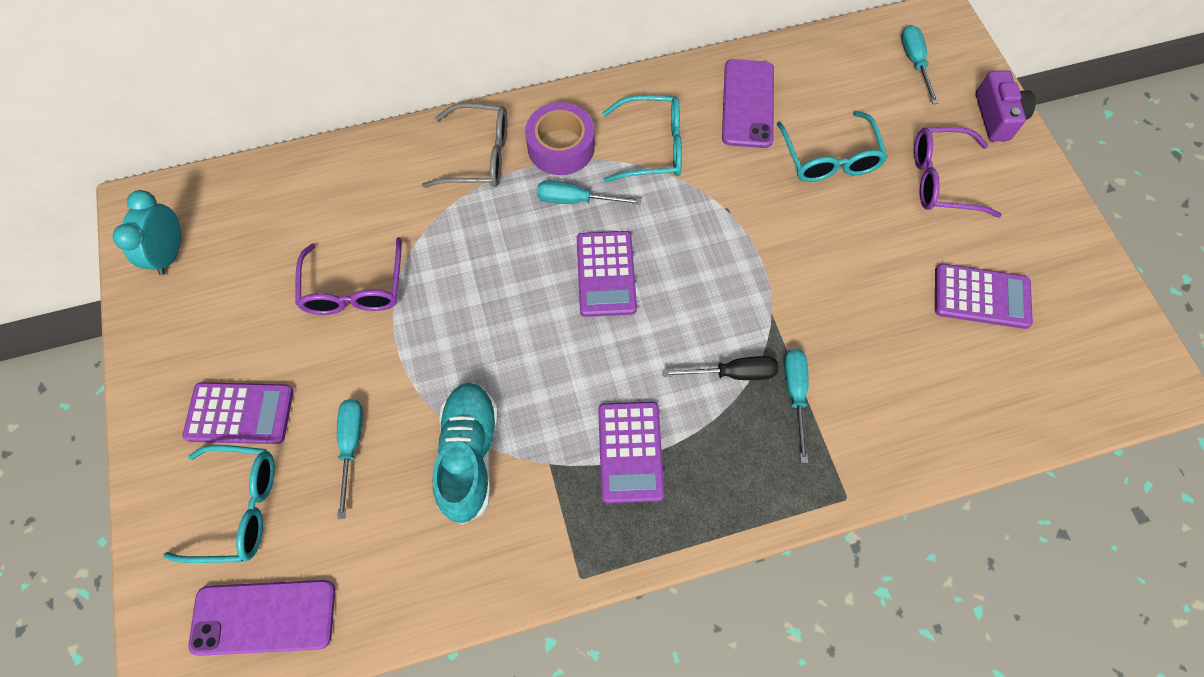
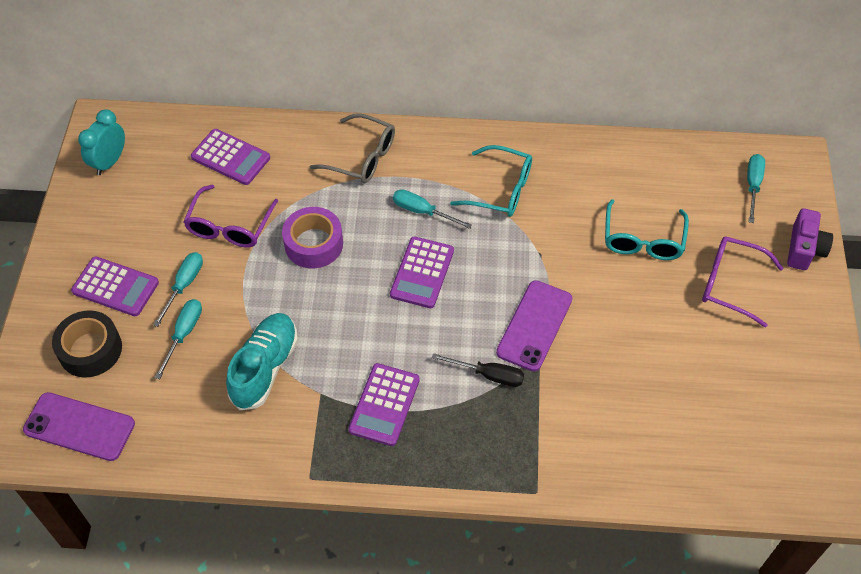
camera: 20 degrees right, 10 degrees down
turquoise glasses [163,445,275,563] -> black tape [52,310,122,378]
purple tape [525,102,595,175] -> purple tape moved to [282,207,343,269]
purple phone [722,59,774,148] -> purple phone moved to [496,280,572,371]
turquoise screwdriver [784,349,809,463] -> turquoise screwdriver moved to [153,252,203,327]
purple calculator [935,264,1033,329] -> purple calculator moved to [191,129,270,185]

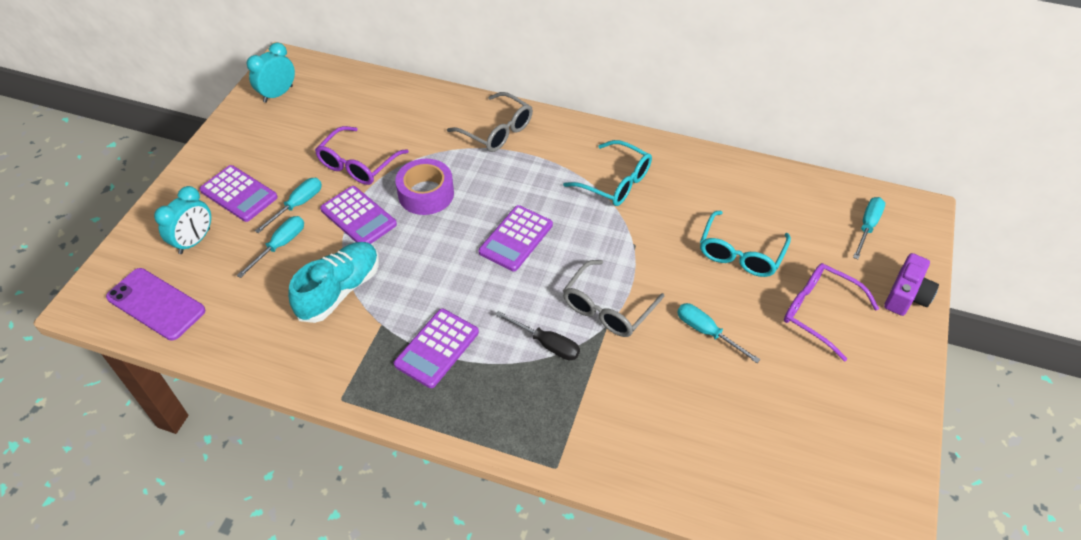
camera: 15 degrees right, 5 degrees down
black tape [52,310,122,378] -> turquoise clock [154,186,211,254]
purple calculator [191,129,270,185] -> purple calculator moved to [320,186,397,244]
turquoise screwdriver [393,189,472,229] -> turquoise screwdriver moved to [677,303,761,363]
purple phone [496,280,572,371] -> grey glasses [563,260,664,337]

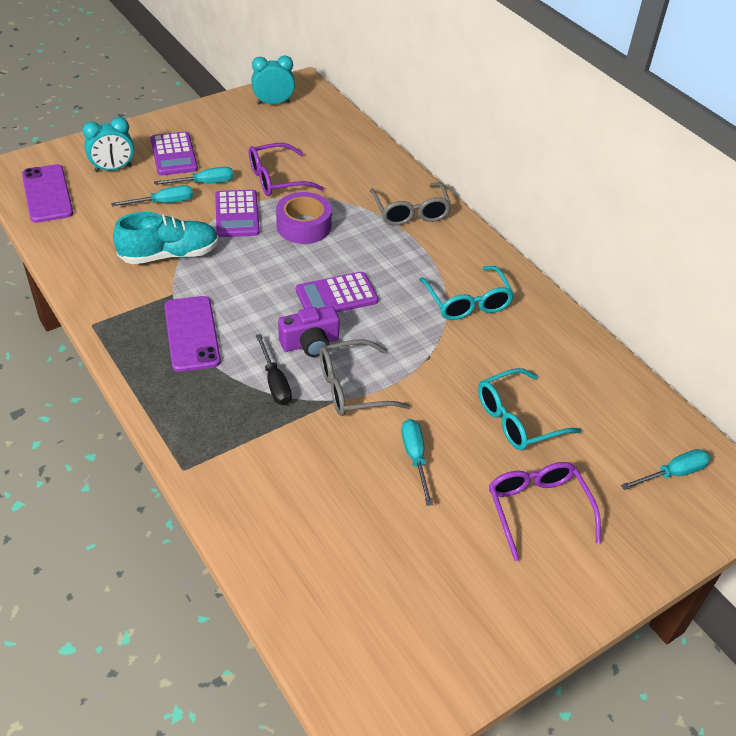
camera: 35 degrees right, 5 degrees down
purple calculator [394,309,479,388] -> purple phone [164,296,221,372]
purple camera [884,253,939,316] -> purple camera moved to [278,307,340,357]

